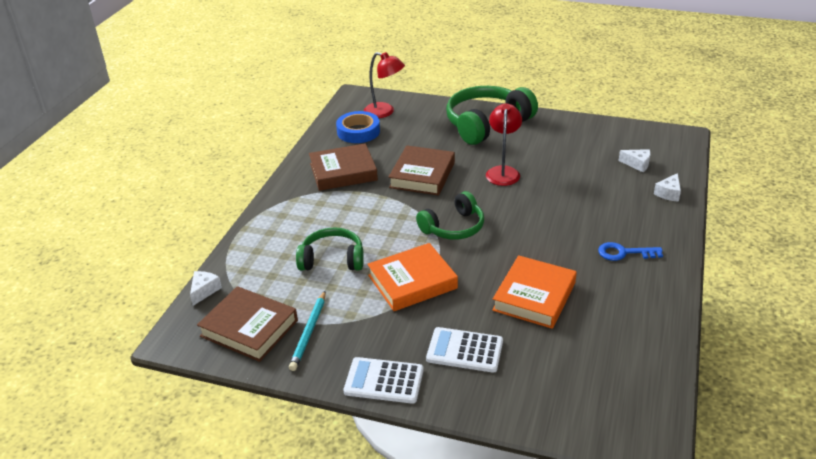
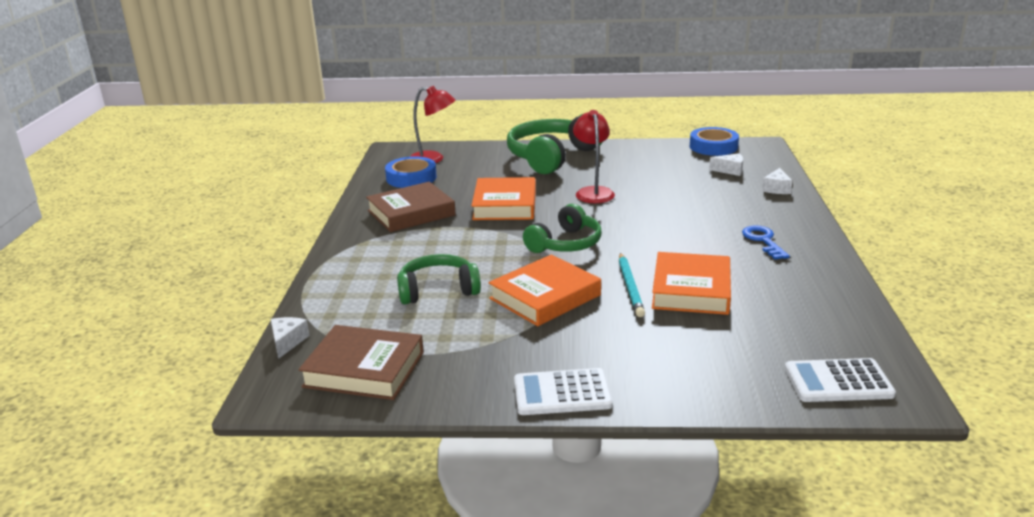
camera: 15 degrees left, 10 degrees down
turquoise pencil [289,291,326,371] -> turquoise pencil moved to [619,253,645,317]
brown book [388,145,455,195] -> orange book [471,177,536,220]
white calculator [426,327,503,373] -> white calculator moved to [785,358,896,402]
blue key [598,242,663,261] -> blue key turned 90 degrees clockwise [742,225,790,260]
none -> blue tape [690,127,739,156]

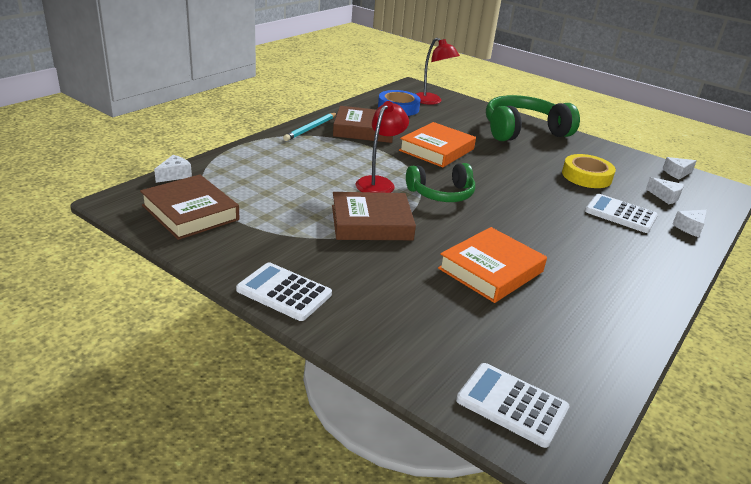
camera: 30 degrees right, 5 degrees up
green headphones [397,254,481,305] -> none
orange book [489,254,601,326] -> brown book [332,192,416,240]
red lamp [573,110,615,203] -> red lamp moved to [355,101,409,193]
turquoise pencil [619,253,645,317] -> turquoise pencil moved to [283,113,337,141]
blue tape [690,127,739,156] -> white cheese [662,157,697,180]
blue key [742,225,790,260] -> none
none -> yellow tape [562,154,616,188]
none -> white calculator [585,194,658,233]

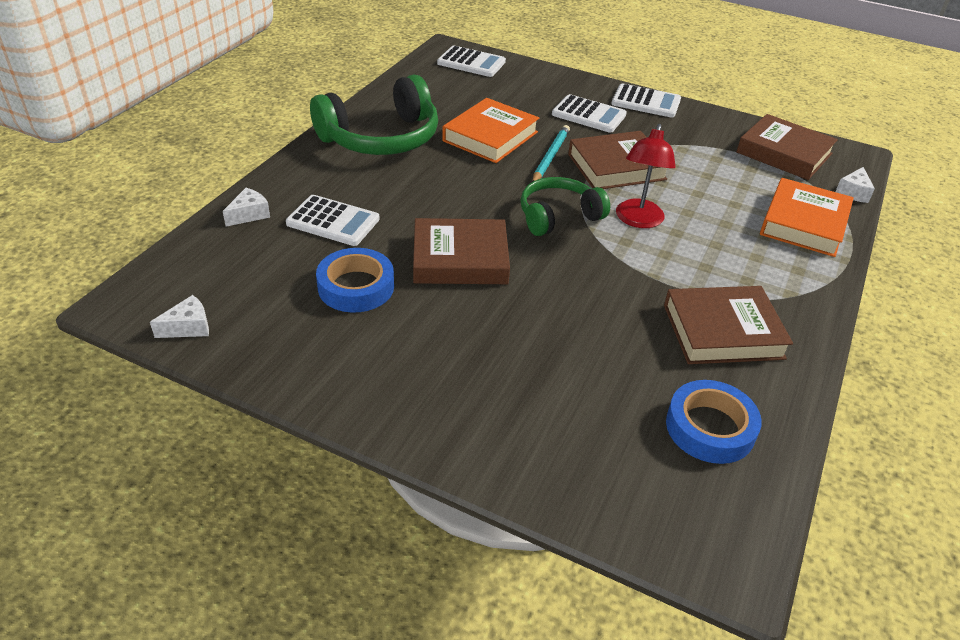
camera: 170 degrees right, 10 degrees up
turquoise pencil [283,113,337,141] -> turquoise pencil moved to [532,125,570,182]
orange book [399,122,476,167] -> orange book moved to [760,178,854,257]
red lamp [416,38,460,105] -> none
green headphones [486,95,580,141] -> green headphones moved to [310,75,438,155]
yellow tape [562,154,616,188] -> blue tape [316,248,394,313]
white cheese [646,177,684,204] -> none
none -> brown book [413,218,510,284]
none -> white calculator [552,94,627,133]

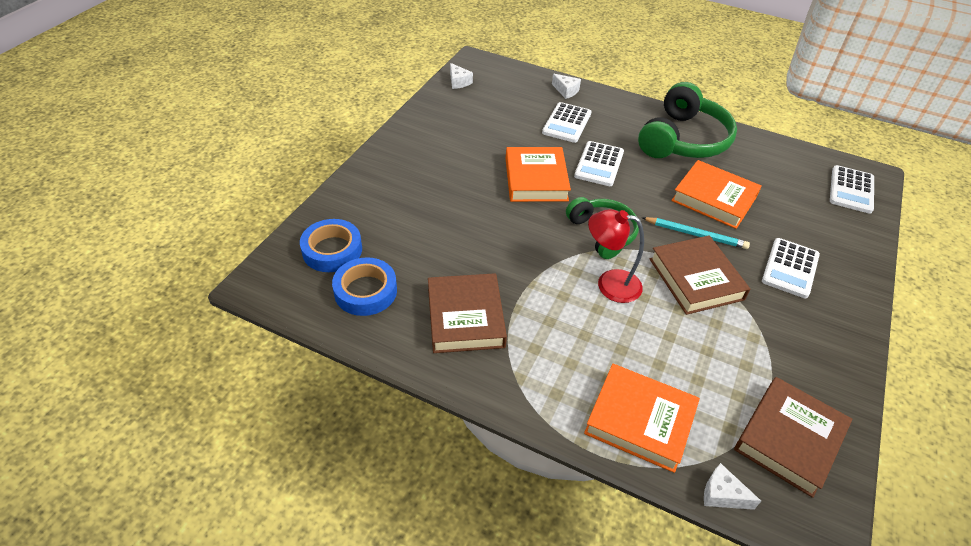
camera: 90 degrees right, 5 degrees up
green headphones [310,75,438,155] -> green headphones turned 120 degrees counterclockwise [638,82,737,158]
blue tape [316,248,394,313] -> blue tape moved to [300,219,362,272]
brown book [413,218,510,284] -> orange book [506,147,571,202]
white calculator [611,84,681,118] -> white calculator moved to [574,141,624,186]

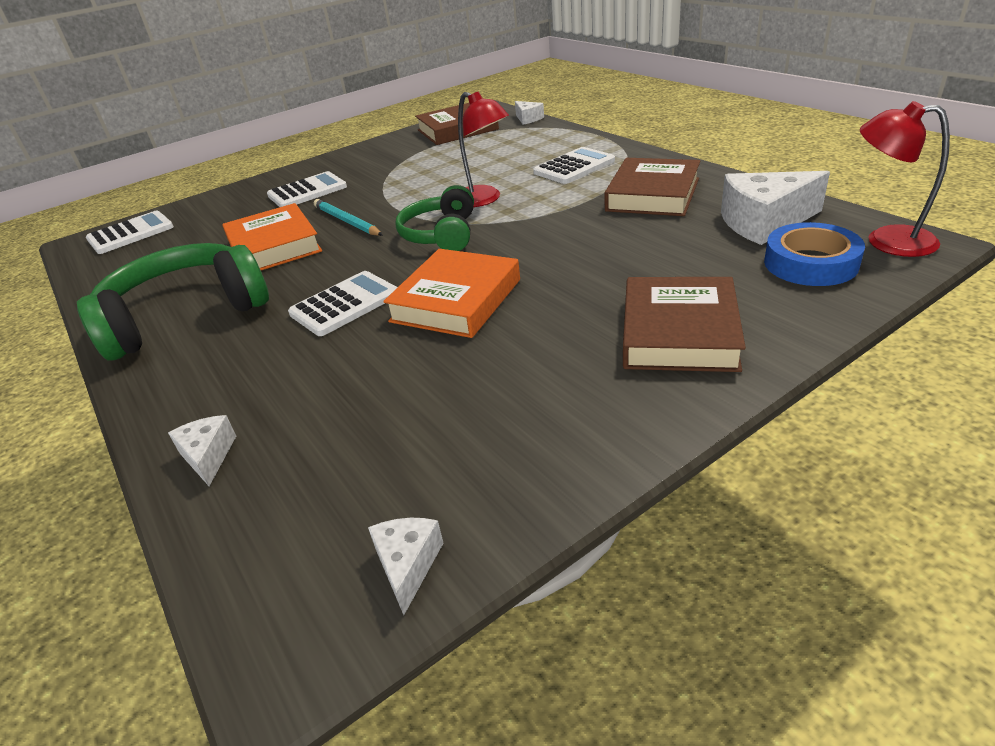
camera: 145 degrees left, 10 degrees down
blue tape [332,257,397,316] -> white cheese [721,171,830,245]
white calculator [542,102,592,143] -> white calculator moved to [533,147,615,184]
orange book [584,364,700,473] -> none
brown book [650,235,750,315] -> brown book moved to [623,277,746,372]
none -> red lamp [860,101,950,257]

